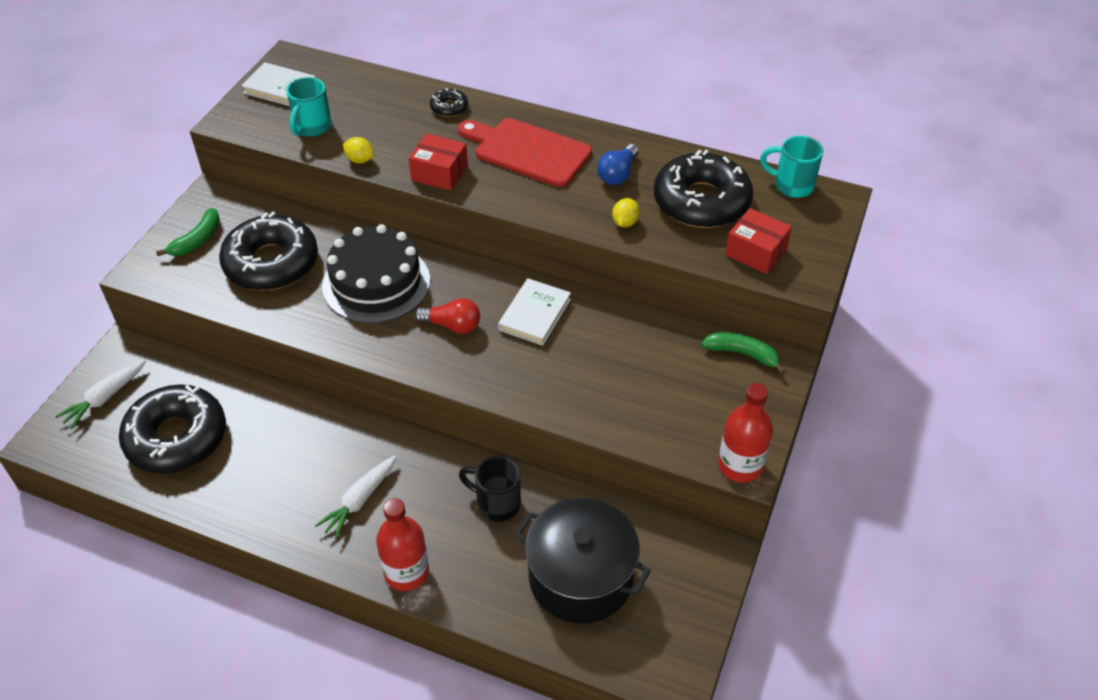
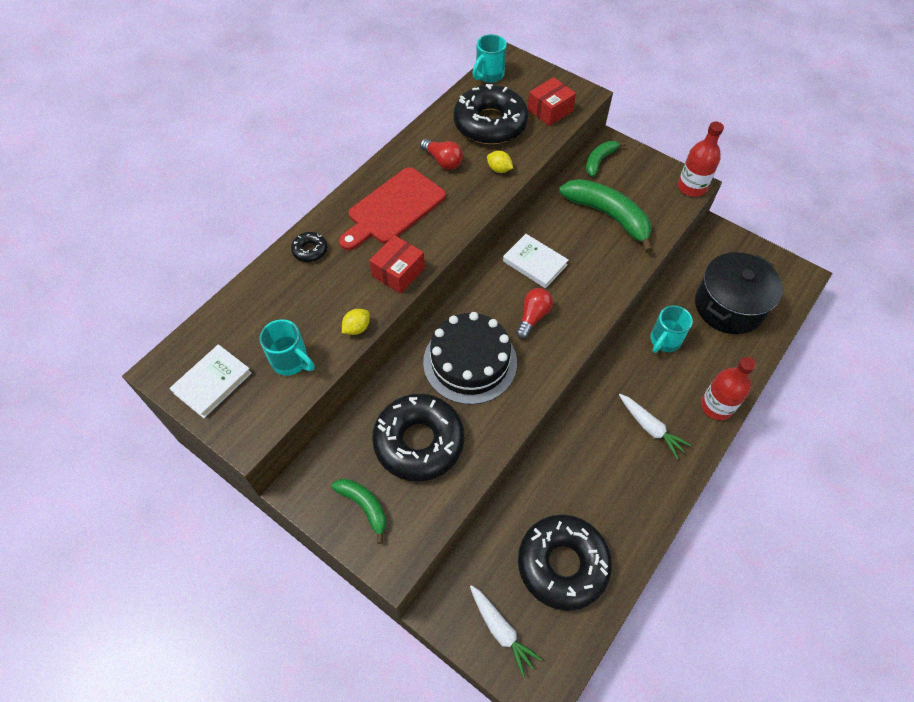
camera: 75 degrees left, 10 degrees up
black mug [459,456,521,522] -> turquoise mug [650,305,693,353]
blue light bulb [597,144,639,185] -> red light bulb [420,139,463,170]
none -> green banana [559,179,653,253]

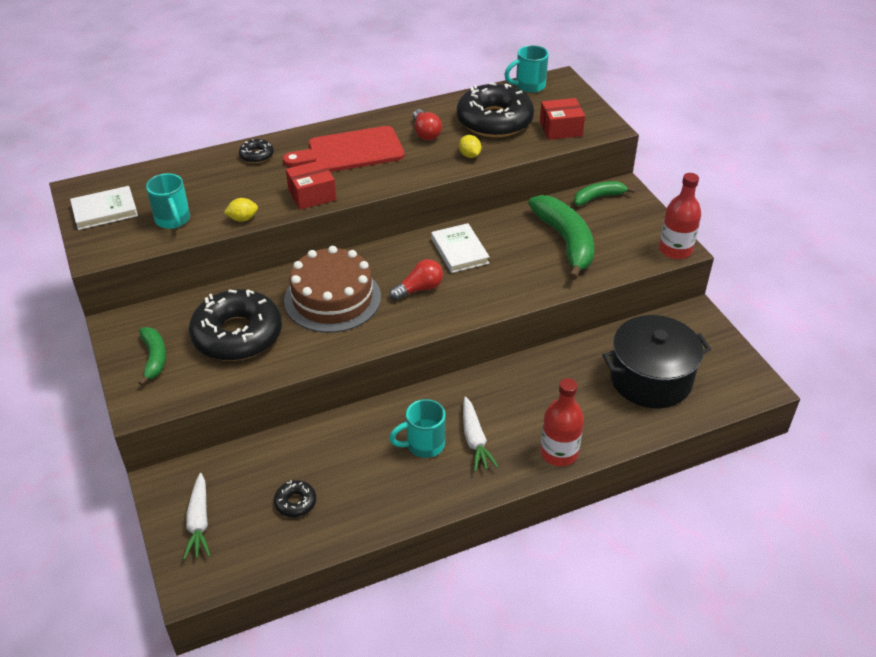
camera: 30 degrees right, 15 degrees down
black cake [423,312,517,405] -> brown cake [284,246,381,333]
black donut [518,514,612,611] -> black donut [274,480,316,517], size x0.43
turquoise mug [650,305,693,353] -> turquoise mug moved to [389,399,445,458]

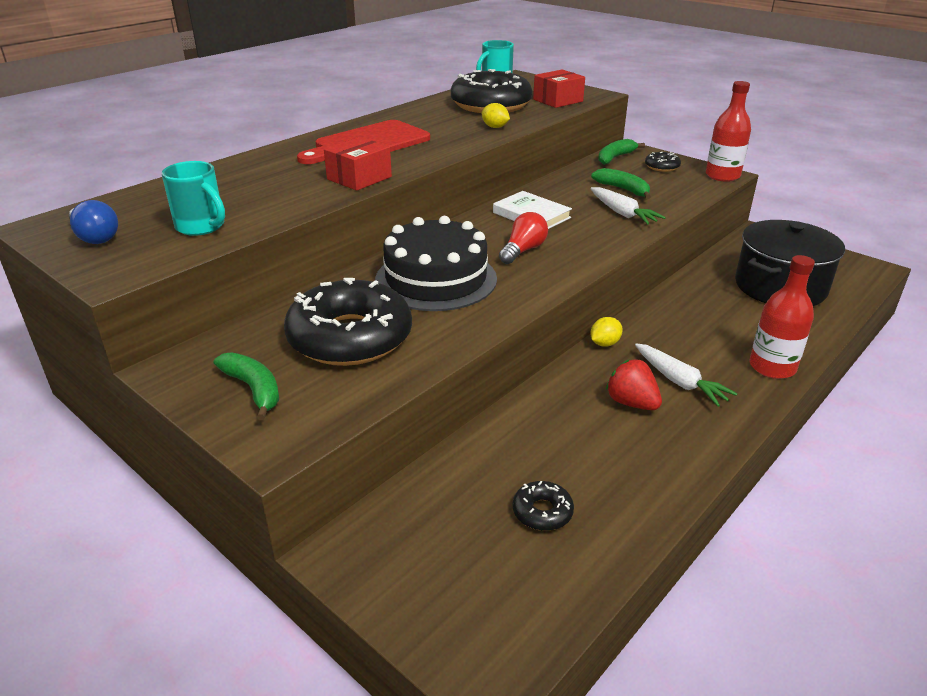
camera: 25 degrees left, 10 degrees down
white book [70,186,138,230] -> blue light bulb [69,200,118,244]
white carrot [183,473,211,560] -> white carrot moved to [591,187,666,224]
yellow lemon [224,198,258,222] -> yellow lemon moved to [590,317,623,347]
black donut [239,139,274,163] -> black donut moved to [645,152,681,172]
brown cake [284,246,381,333] -> black cake [375,216,497,311]
turquoise mug [389,399,445,458] -> red strawberry [606,359,662,410]
red light bulb [413,109,442,141] -> none
green banana [528,195,594,280] -> green banana [591,168,651,199], size x0.55

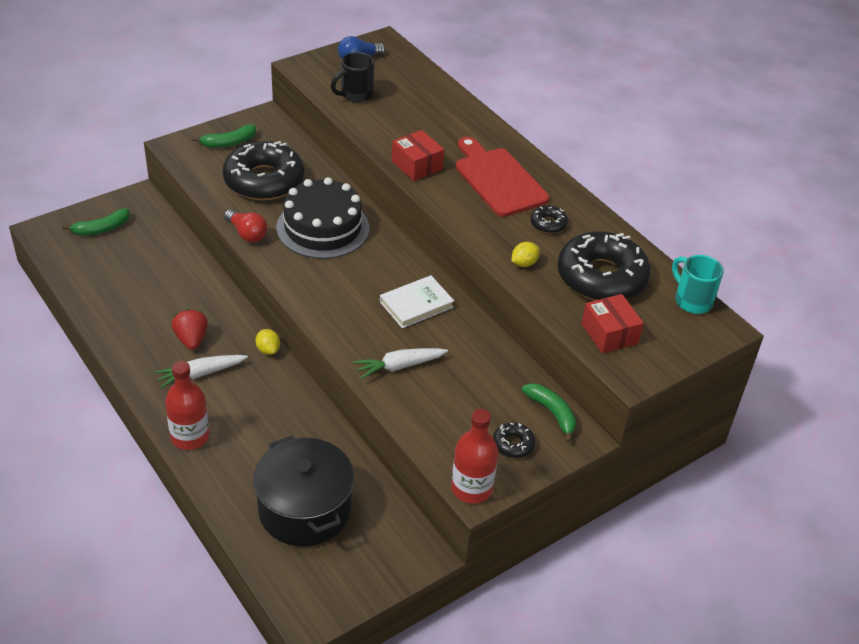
camera: 100 degrees right, 10 degrees up
turquoise mug [162,161,225,236] -> black mug [331,52,374,103]
red light bulb [499,212,548,264] -> red light bulb moved to [224,209,267,242]
black donut [513,481,574,531] -> black donut moved to [531,205,568,233]
green banana [591,168,651,199] -> green banana moved to [63,208,130,236]
red strawberry [606,359,662,410] -> red strawberry turned 75 degrees counterclockwise [172,309,208,350]

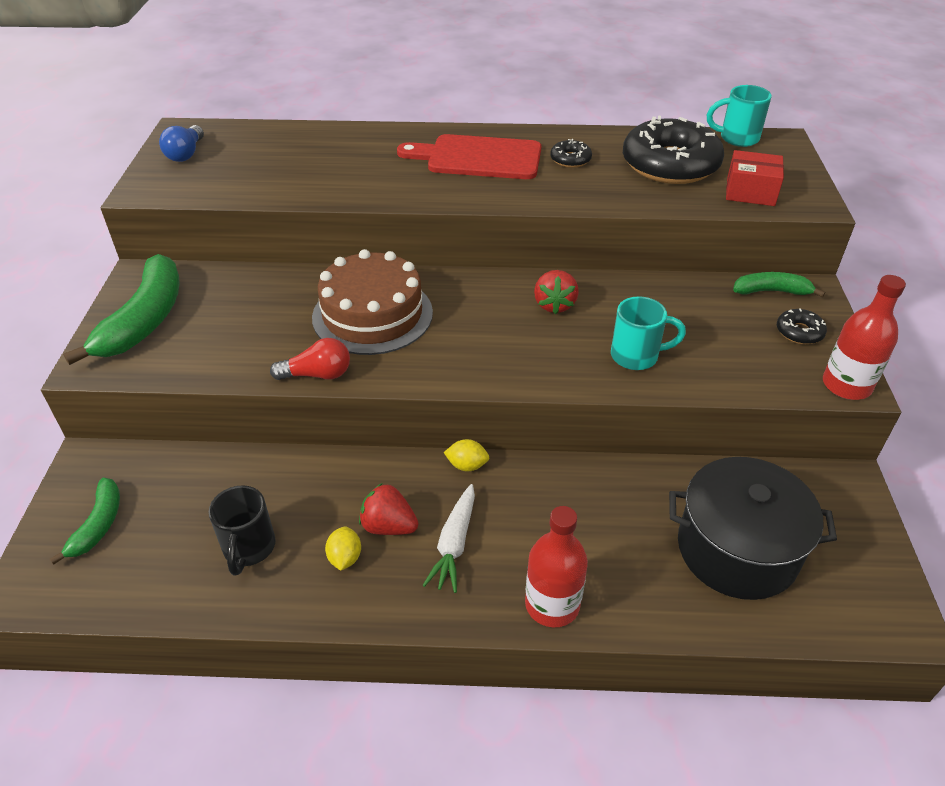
camera: 50 degrees left, 0 degrees up
green banana [192,124,256,148] -> green banana [63,254,180,365], size x1.82
black donut [223,141,304,200] -> none
black cake [276,177,369,259] -> brown cake [312,249,433,355]
black mug [331,52,374,103] -> black mug moved to [208,485,276,576]
white carrot [353,348,448,379] -> turquoise mug [611,296,686,370]
white book [380,275,454,328] -> red strawberry [534,270,579,314]
red box [392,130,444,181] -> none
yellow lemon [512,242,540,267] -> yellow lemon moved to [325,526,361,571]

